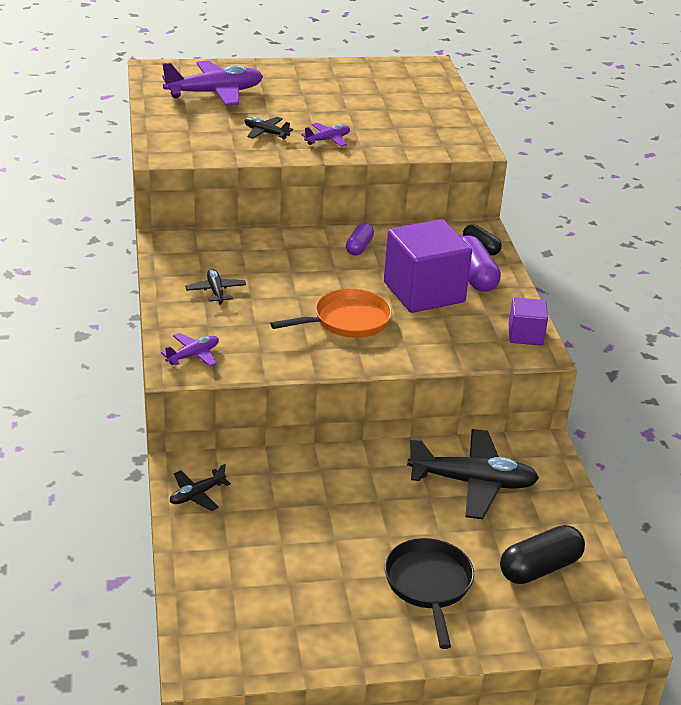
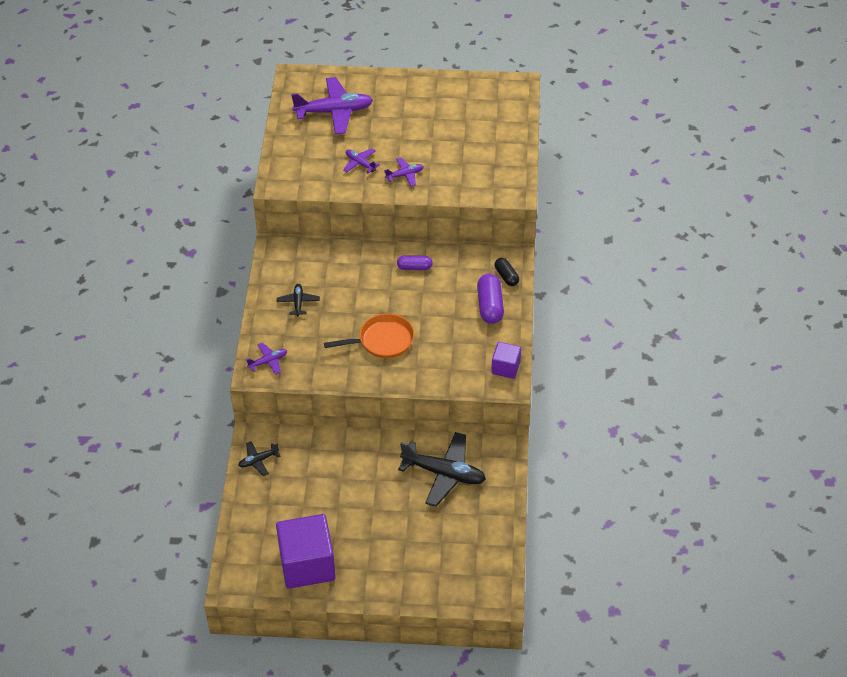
camera: 15 degrees right, 15 degrees up
black plane [245,117,293,139] -> purple plane [343,148,380,174]
purple capsule [346,223,374,256] -> purple capsule turned 60 degrees clockwise [397,255,432,270]
purple cube [384,219,472,313] -> purple cube moved to [276,514,336,589]
black pan [384,538,474,649] -> none
black capsule [500,525,585,584] -> none

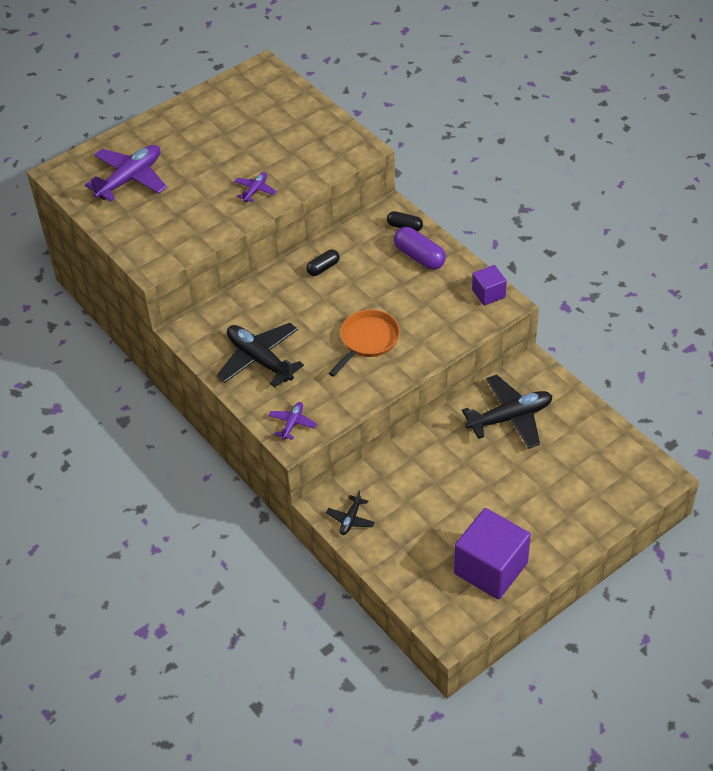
camera: 40 degrees left, 0 degrees up
black plane [277,284,320,317] -> black plane [217,323,304,387], size x2.03
purple plane [343,148,380,174] -> none
purple capsule [397,255,432,270] -> black capsule [306,249,340,276]

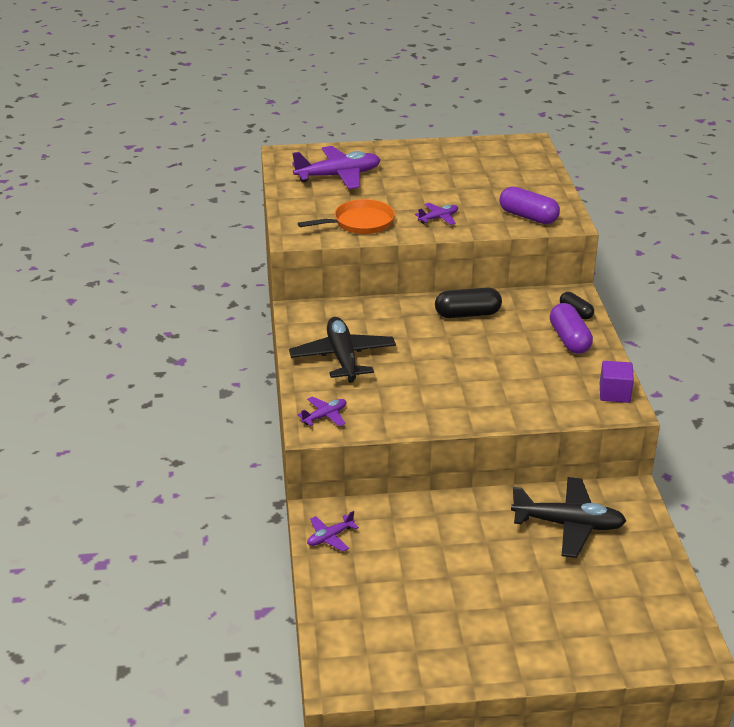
camera: 30 degrees right, 15 degrees down
black capsule [306,249,340,276] -> black capsule [435,288,502,318], size x1.61
black plane [326,490,375,535] -> purple plane [307,511,359,551]
orange pan [329,309,400,377] -> orange pan moved to [298,199,395,234]
purple cube [454,508,531,599] -> none
none -> purple capsule [499,186,560,224]

